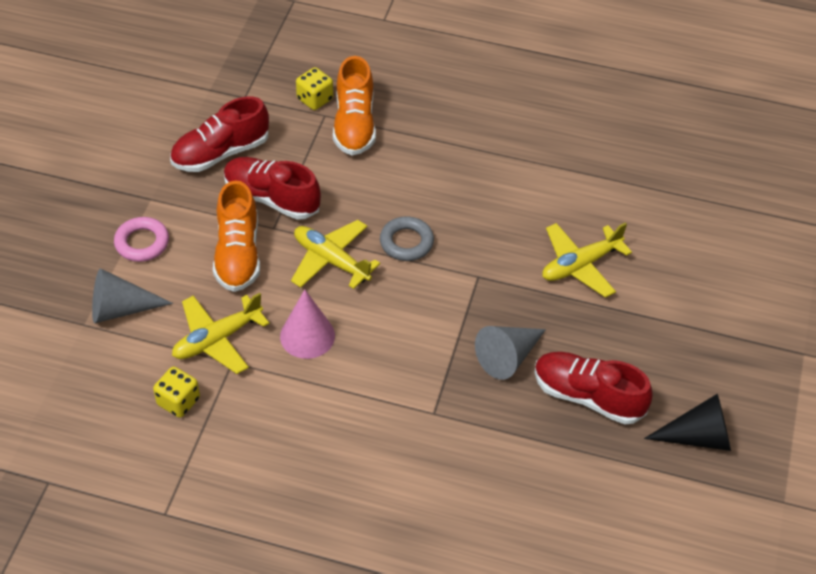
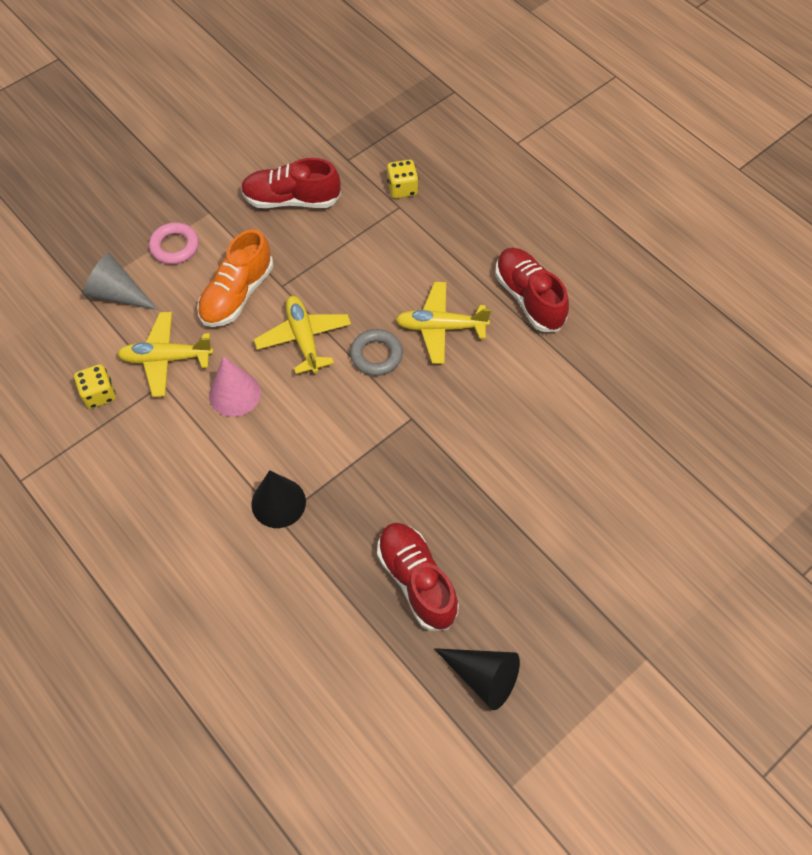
camera: 35 degrees right, 10 degrees up
red shoe [224,157,321,220] -> red shoe moved to [495,248,569,332]
orange shoe [333,56,376,156] -> none
grey cone [475,326,546,380] -> none
yellow plane [542,222,632,298] -> yellow plane moved to [396,282,491,364]
none -> black cone [251,470,306,528]

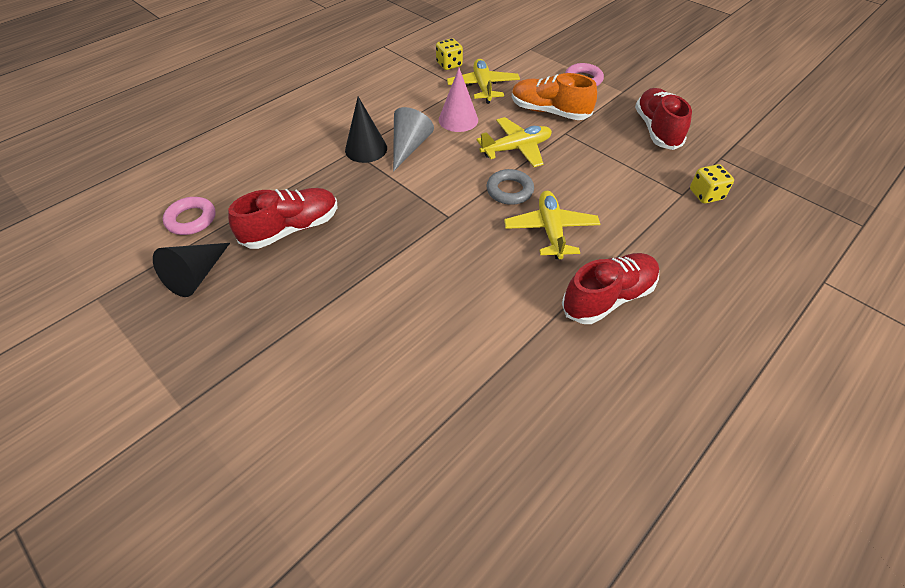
camera: 85 degrees right, 10 degrees down
grey cone [83,253,158,310] -> grey cone moved to [393,107,434,172]
none -> pink ring [163,197,215,235]

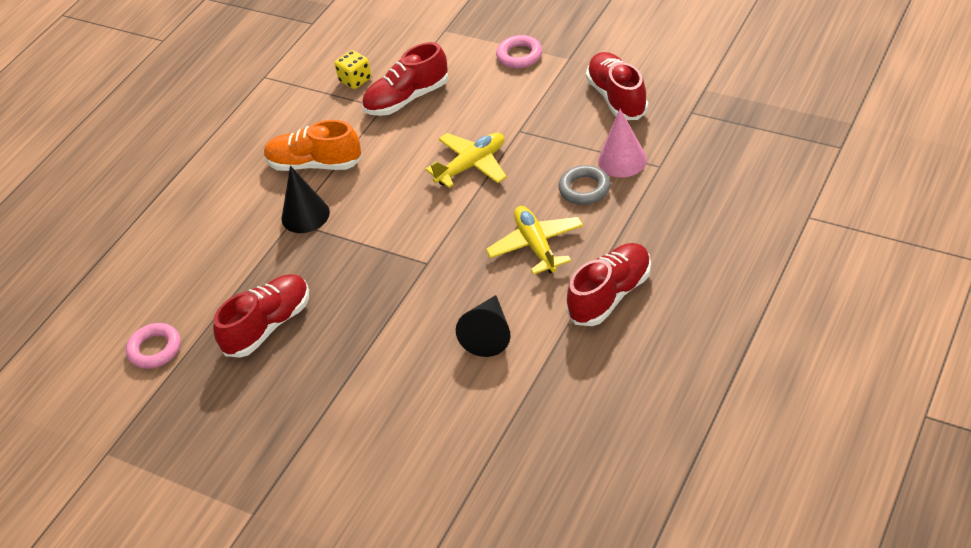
camera: 10 degrees left, 5 degrees down
black cone [153,243,230,297] -> black cone moved to [456,295,510,357]
grey cone [393,107,434,172] -> none
pink cone [439,68,478,132] -> pink cone moved to [598,109,647,178]
yellow plane [447,59,520,104] -> red shoe [362,42,448,116]
grey ring [487,169,534,205] -> grey ring moved to [558,165,610,205]
orange shoe [511,73,597,120] -> orange shoe moved to [264,120,362,171]
yellow dice [690,164,734,204] -> none

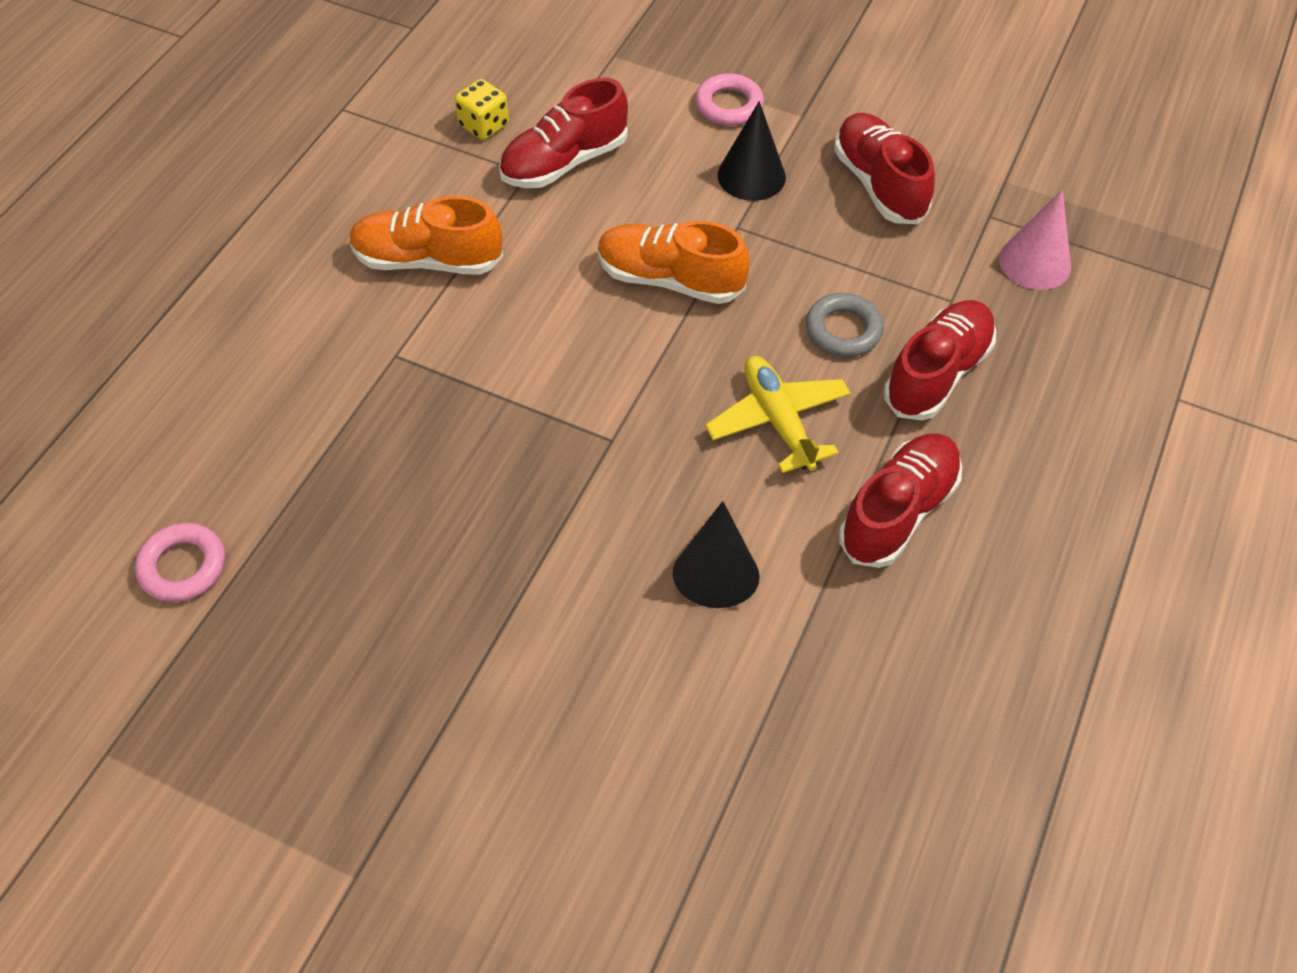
camera: 10 degrees left, 10 degrees up
red shoe [213,274,309,358] -> red shoe moved to [884,300,996,420]
black cone [282,166,330,233] -> black cone moved to [718,101,786,201]
yellow plane [425,133,507,188] -> orange shoe [598,221,750,304]
pink cone [598,109,647,178] -> pink cone moved to [999,190,1071,290]

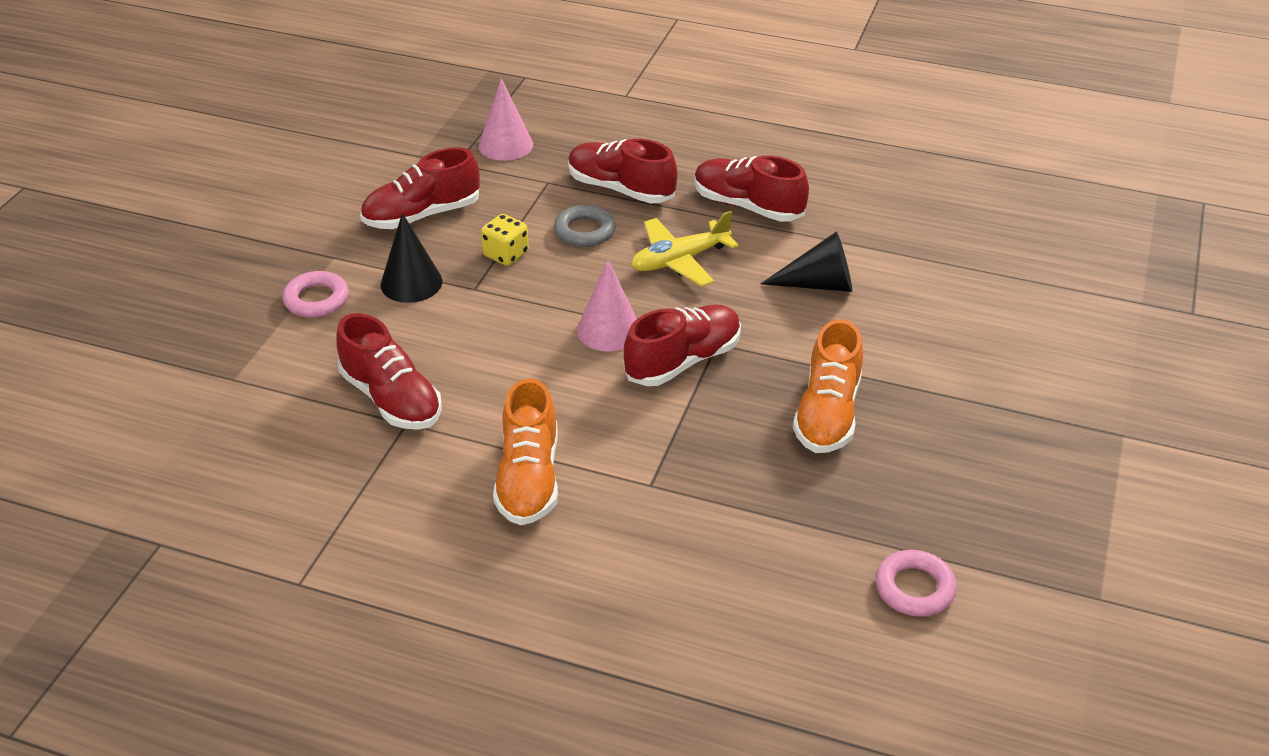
camera: 95 degrees left, 15 degrees down
yellow dice [455,79,509,140] -> yellow dice moved to [481,214,529,266]
orange shoe [598,221,750,304] -> orange shoe moved to [793,319,863,453]
none -> pink cone [577,260,637,352]
none -> red shoe [624,304,741,386]

